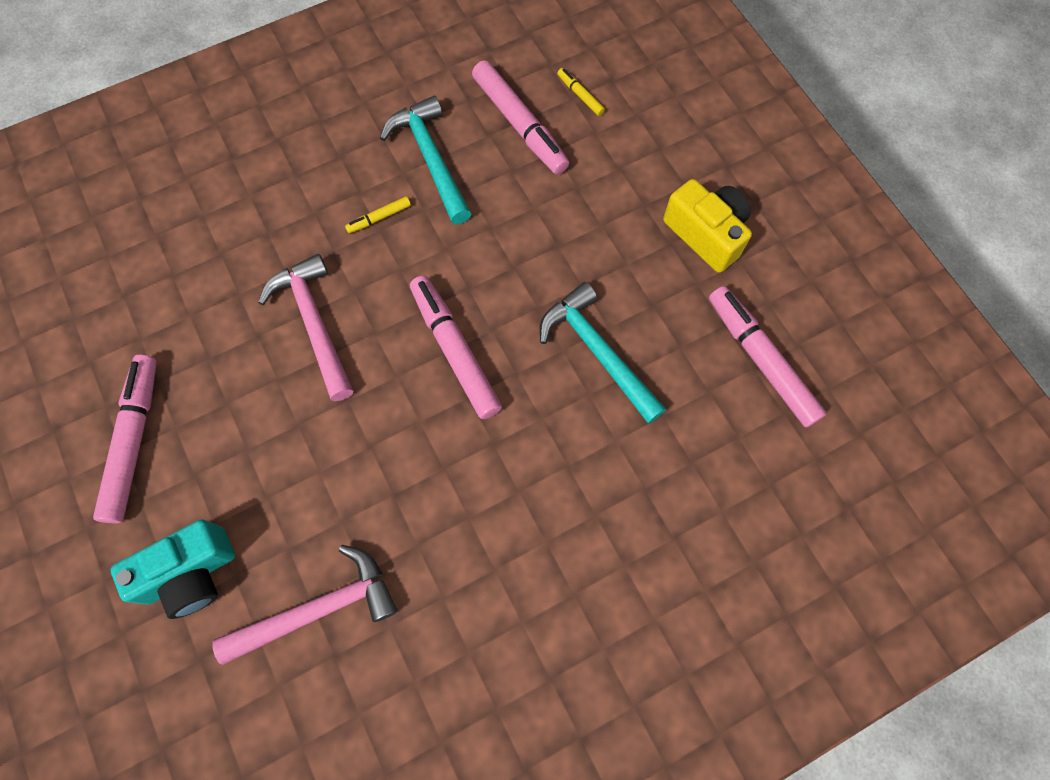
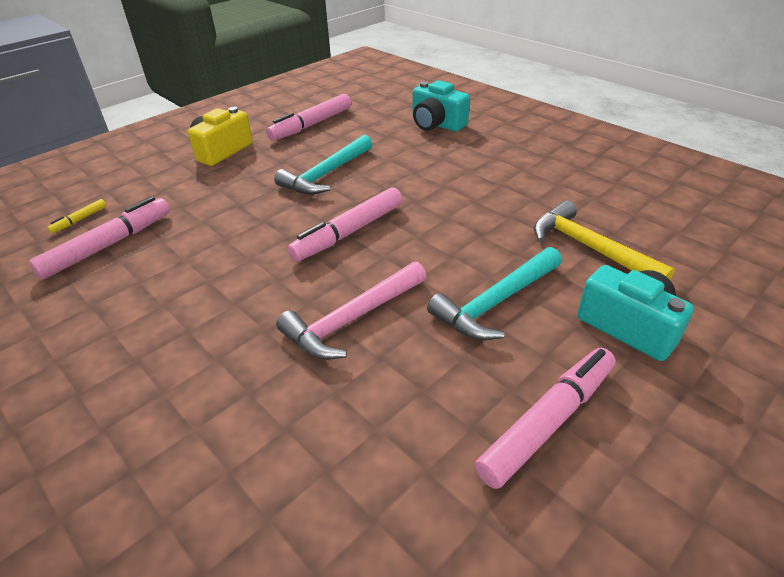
camera: 105 degrees left, 30 degrees down
pink marker [93,355,157,523] -> pink marker turned 150 degrees clockwise [475,348,616,489]
pink hammer [212,545,398,665] -> yellow hammer [534,200,675,280]
yellow marker [345,196,411,233] -> none
turquoise hammer [380,96,472,224] -> turquoise hammer moved to [427,247,562,340]
none -> turquoise camera [413,80,470,132]

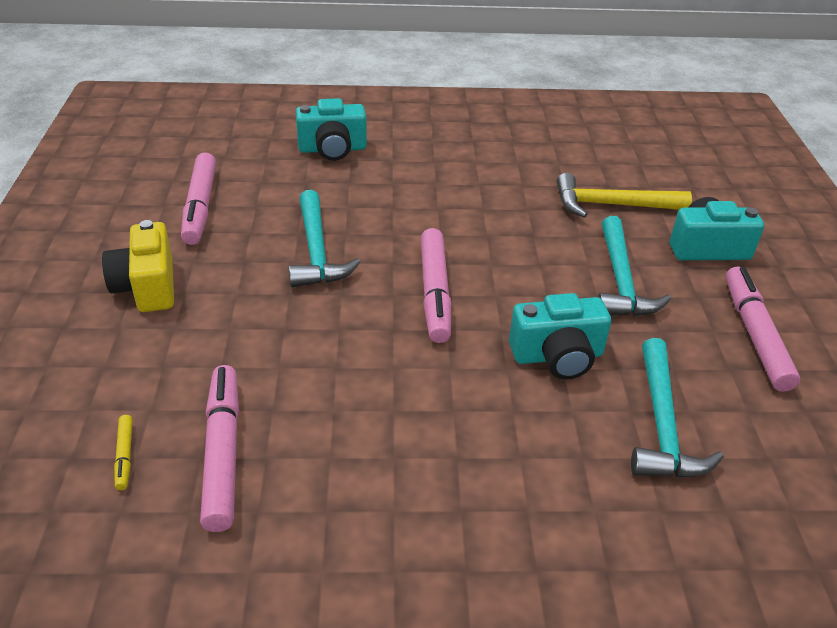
camera: 50 degrees left, 0 degrees up
pink hammer [276,261,427,360] -> turquoise camera [509,293,611,379]
none -> turquoise hammer [631,338,724,478]

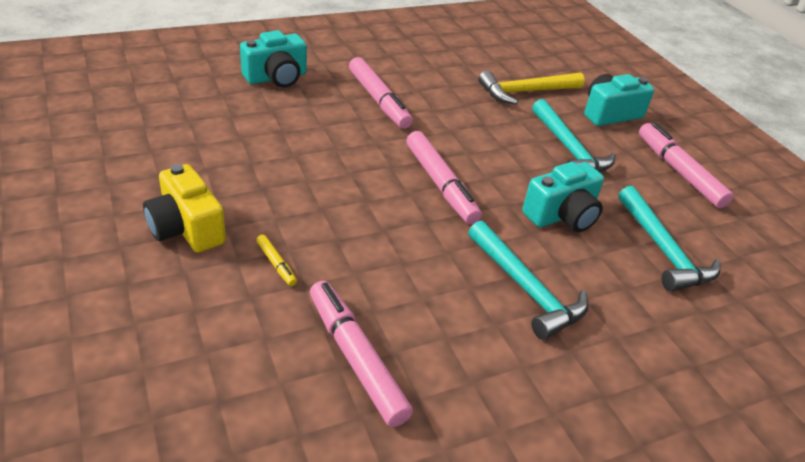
camera: 25 degrees left, 0 degrees up
yellow marker [114,415,132,490] -> yellow marker moved to [256,234,297,286]
pink marker [181,152,216,245] -> pink marker moved to [349,57,413,129]
turquoise hammer [289,190,361,288] -> turquoise hammer moved to [468,221,589,340]

